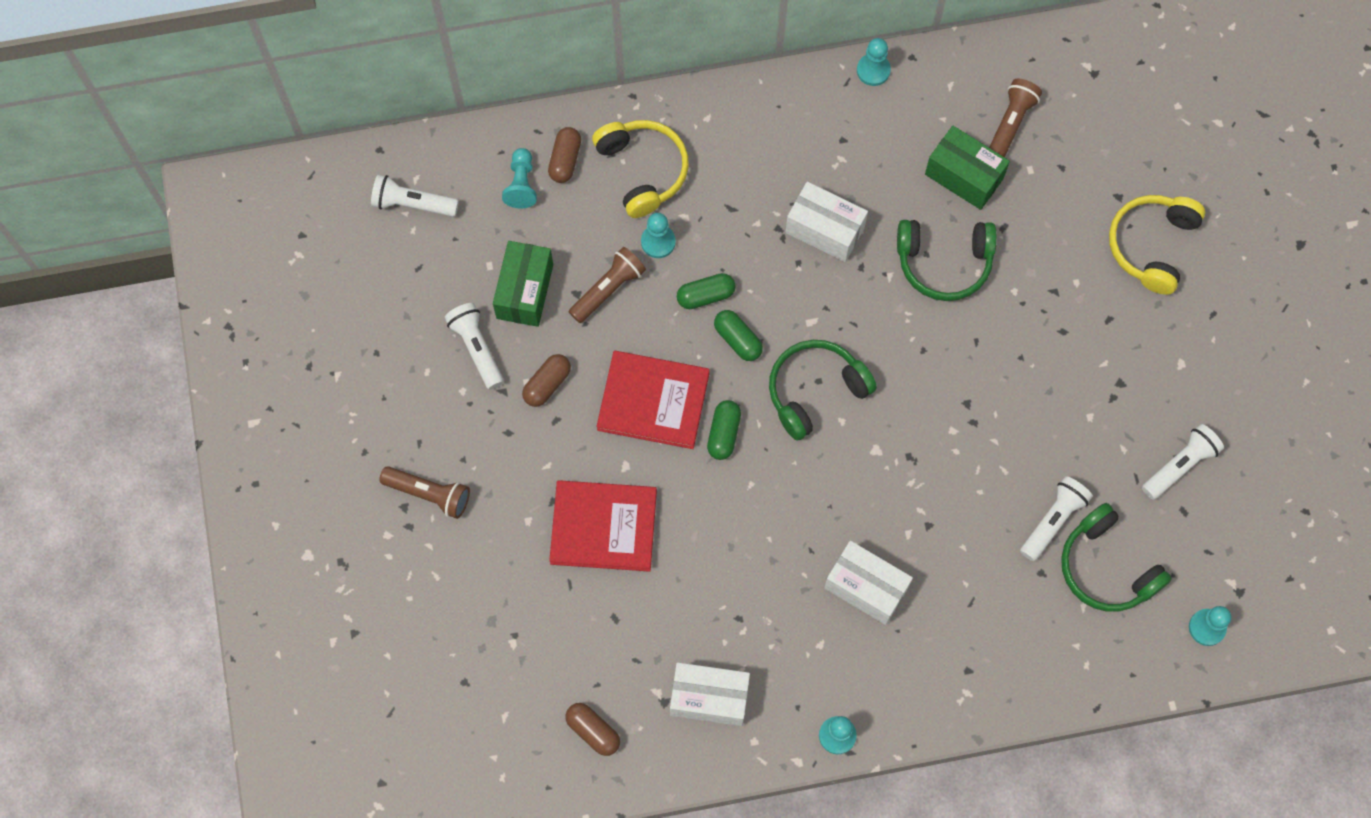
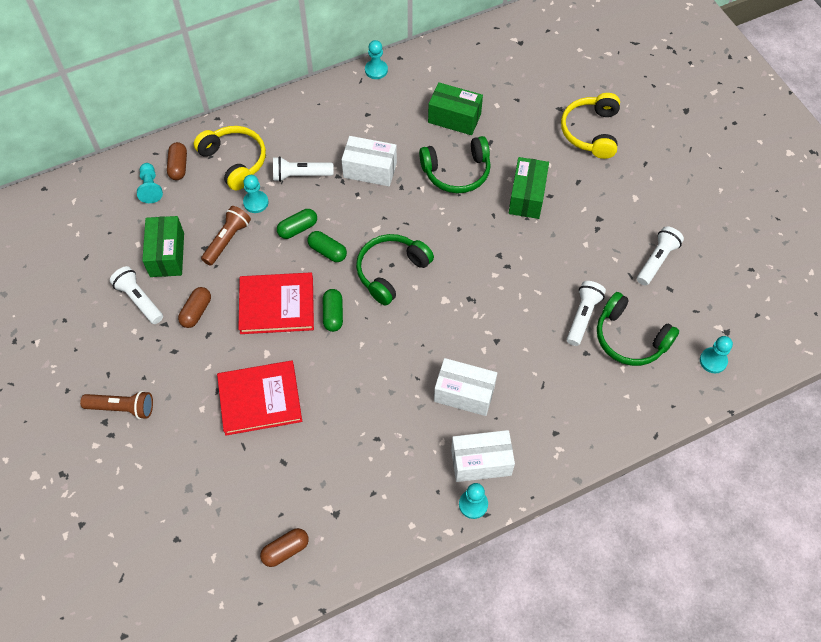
camera: 15 degrees left, 10 degrees down
white flashlight [371,175,459,217] -> white flashlight moved to [273,157,334,182]
brown capsule [565,703,620,756] -> brown capsule turned 60 degrees counterclockwise [260,528,309,567]
white box [670,663,750,726] -> white box moved to [451,430,515,482]
brown flashlight [989,79,1042,157] -> none
none -> green box [509,157,549,219]

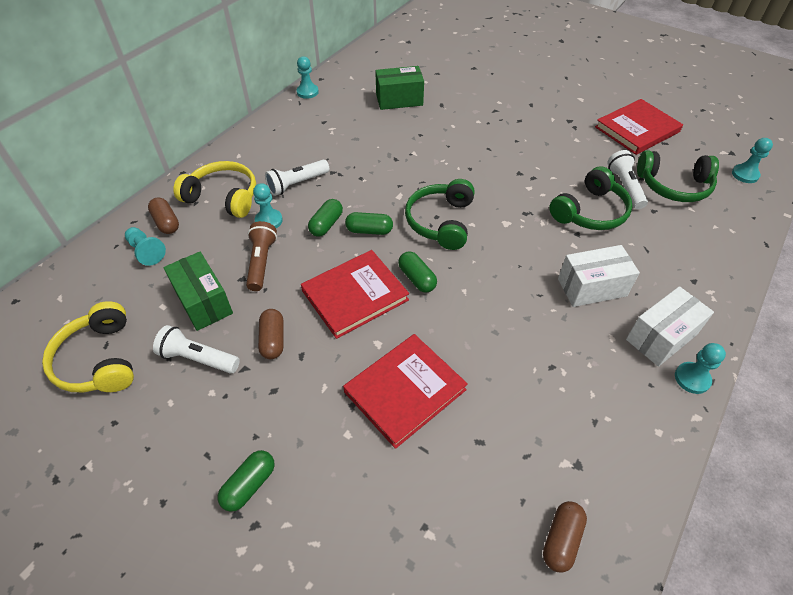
camera: 30 degrees left, 10 degrees down
brown flashlight [80,391,153,419] -> green capsule [218,450,274,512]
white box [341,136,397,186] -> none
green headphones [419,136,491,193] -> green headphones moved to [549,166,633,230]
green box [509,157,549,219] -> none
yellow headphones [561,93,620,159] -> yellow headphones moved to [42,301,134,392]
white flashlight [637,226,684,286] -> red book [595,99,683,155]

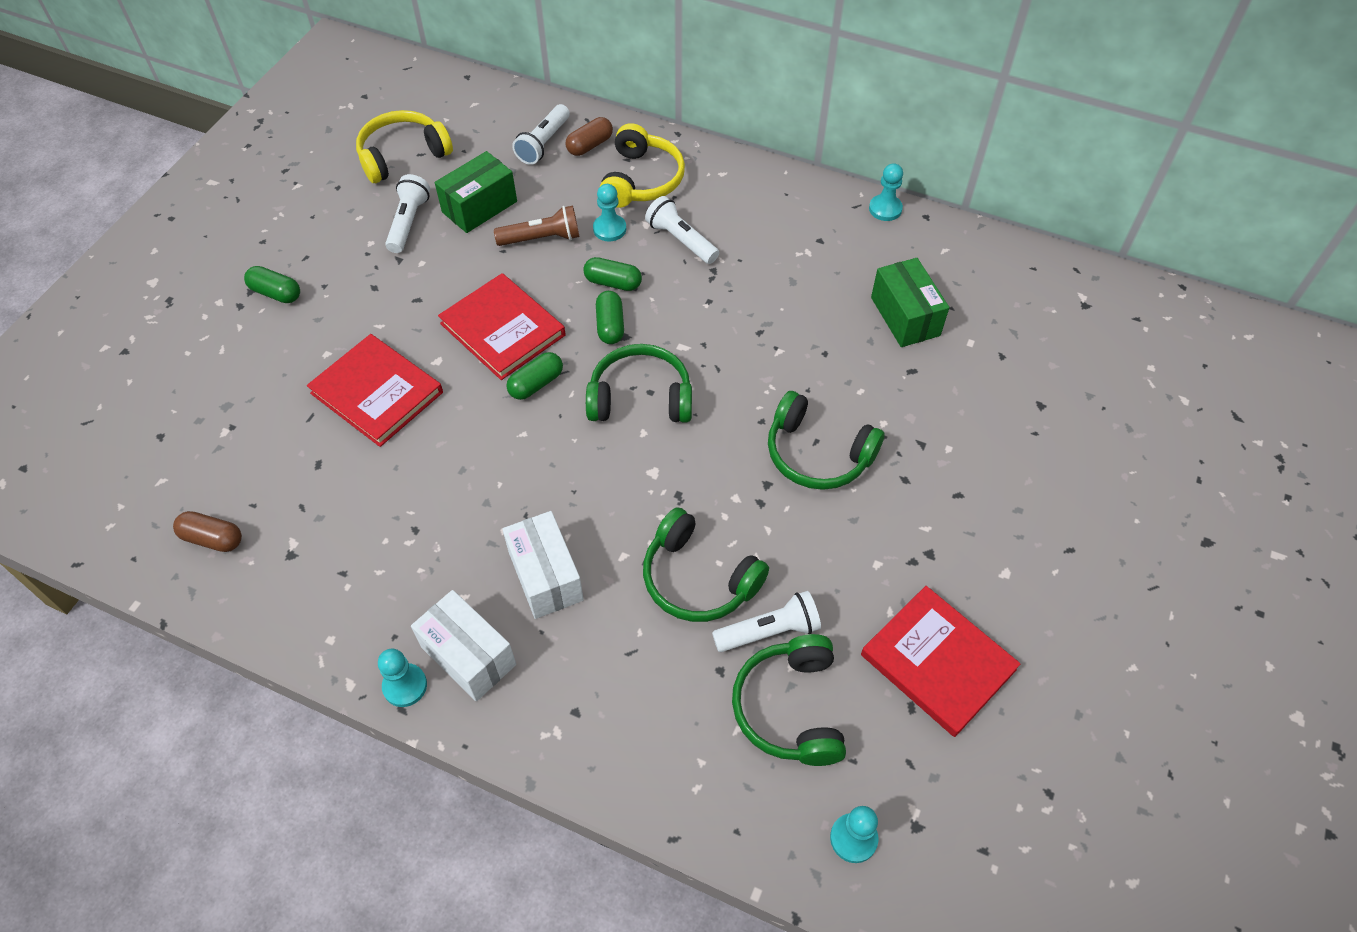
camera: 80 degrees right, 5 degrees up
turquoise pawn [125,227,166,266] -> white flashlight [512,104,570,165]
brown capsule [258,309,283,359] -> none
none -> green headphones [768,391,884,490]

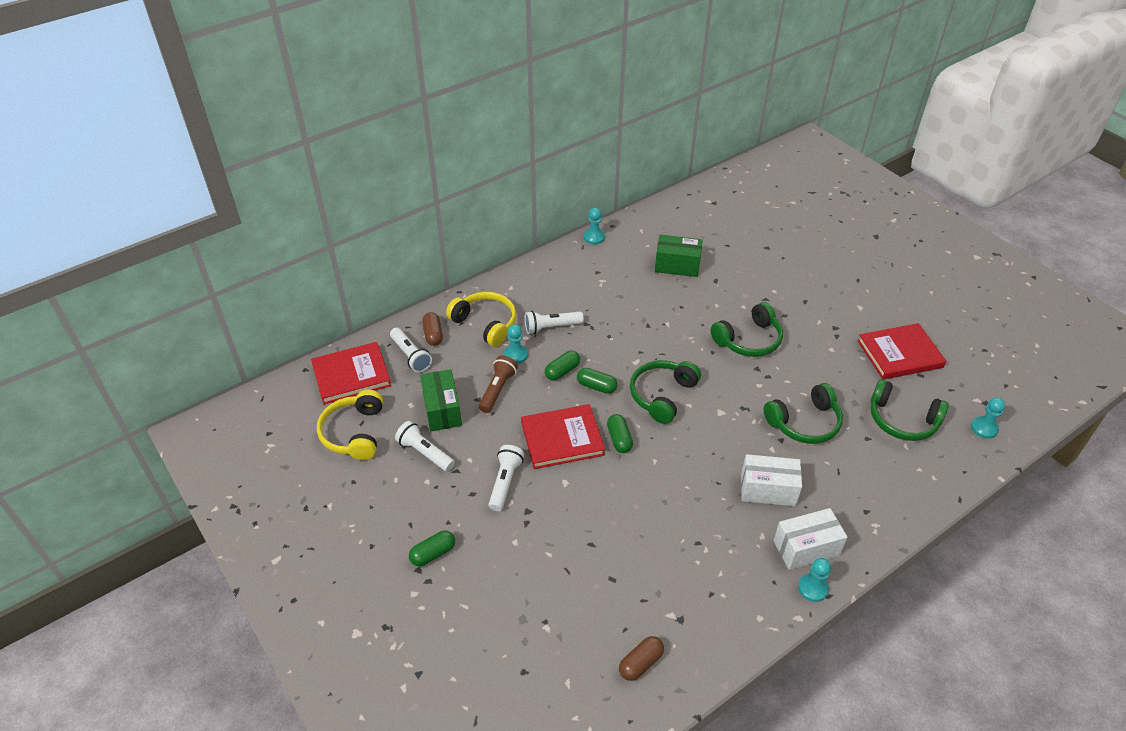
camera: 60 degrees left, 10 degrees down
red book [307,334,443,447] -> red book moved to [311,342,391,404]
white flashlight [712,591,821,652] -> white flashlight moved to [489,445,524,511]

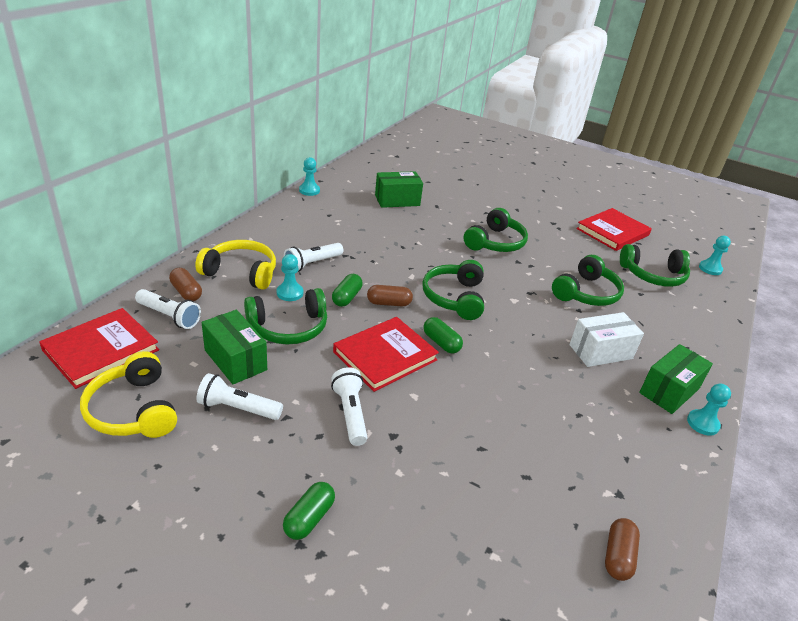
camera: 30 degrees left, 10 degrees down
brown flashlight [479,355,518,413] -> green headphones [244,288,327,344]
green capsule [577,368,618,394] -> brown capsule [367,285,413,306]
white box [773,508,848,570] -> green box [639,344,713,414]

